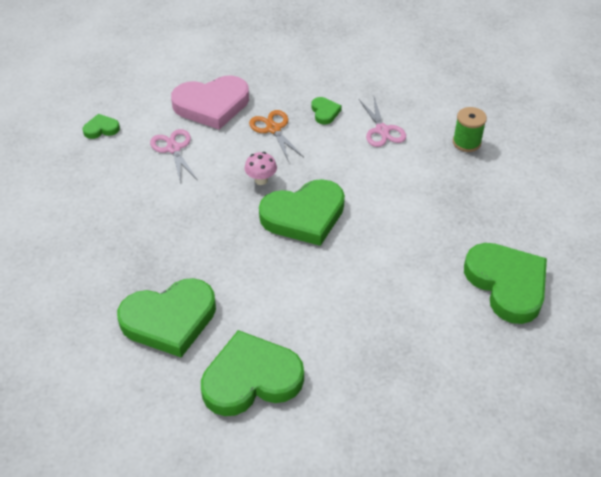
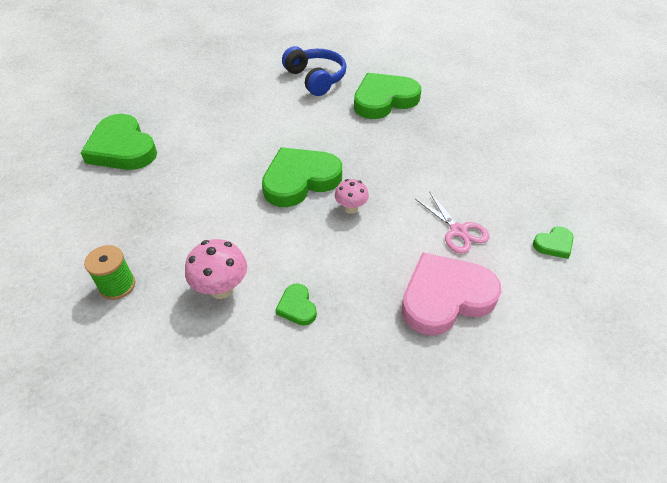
camera: 170 degrees right, 0 degrees up
green heart [201,330,304,416] -> blue headphones [282,46,347,96]
orange scissors [249,110,304,162] -> none
pink scissors [359,97,406,147] -> pink mushroom [185,239,247,299]

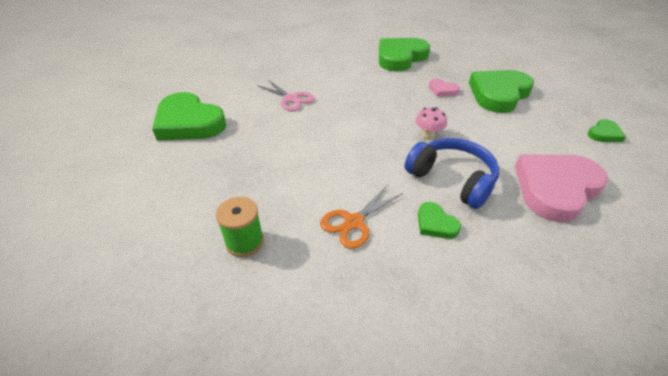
camera: 15 degrees left, 5 degrees down
pink mushroom [185,239,247,299] -> orange scissors [320,184,403,249]
green heart [262,147,342,207] -> green heart moved to [469,70,535,113]
blue headphones [282,46,347,96] -> blue headphones moved to [404,138,499,209]
pink scissors [415,191,490,253] -> pink scissors moved to [257,80,315,111]
none -> pink heart [429,79,460,97]

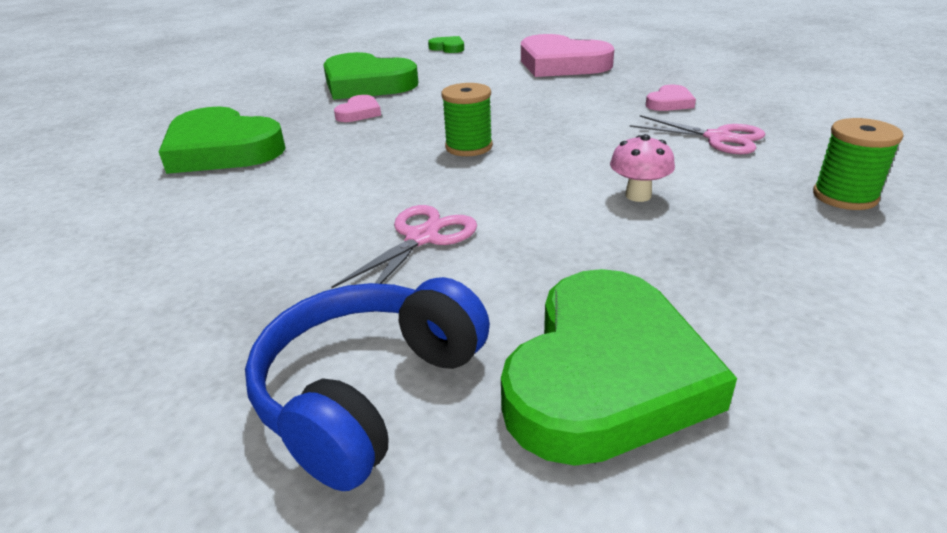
camera: 100 degrees left, 10 degrees down
orange scissors [320,184,403,249] -> pink scissors [630,115,766,154]
blue headphones [404,138,499,209] -> blue headphones moved to [245,277,490,491]
pink mushroom [415,107,447,140] -> pink mushroom moved to [610,134,675,202]
green heart [418,202,461,239] -> pink heart [646,85,696,111]
none -> green spool [441,83,493,156]

